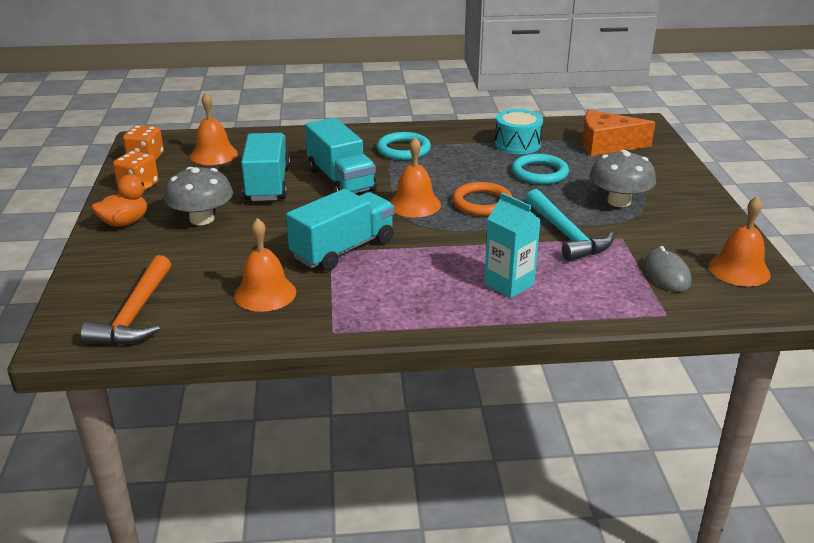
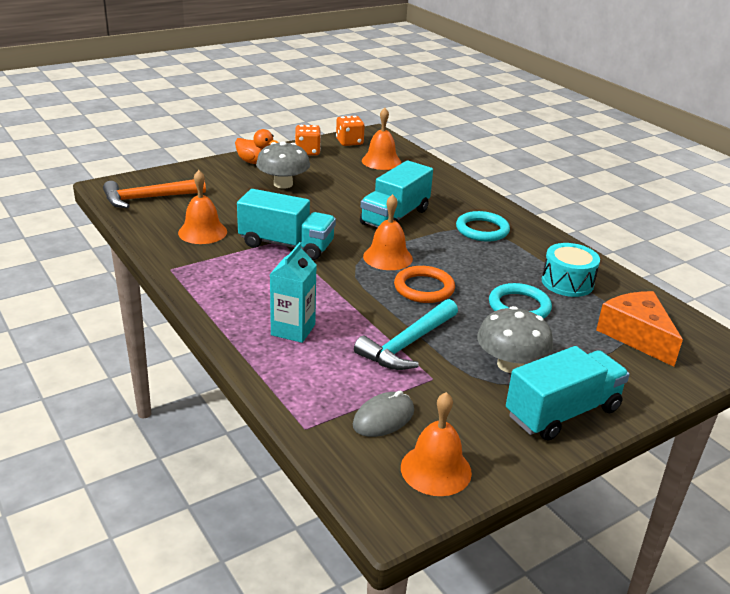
camera: 60 degrees right, 0 degrees up
turquoise truck [241,133,291,201] -> turquoise truck moved to [506,346,630,440]

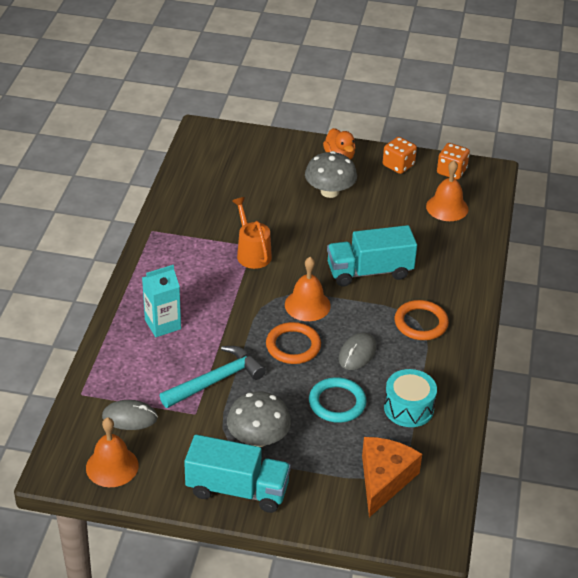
camera: 45 degrees right, 10 degrees up
orange hammer [103,179,206,208] -> none
orange bell [178,170,227,244] -> none
turquoise truck [237,189,336,260] -> orange watering can [232,197,272,269]
turquoise hammer [354,299,458,370] -> turquoise hammer turned 150 degrees clockwise [159,346,266,408]
turquoise ring [456,211,510,242] -> orange ring [395,300,449,340]
none -> grey mouse [338,332,376,370]

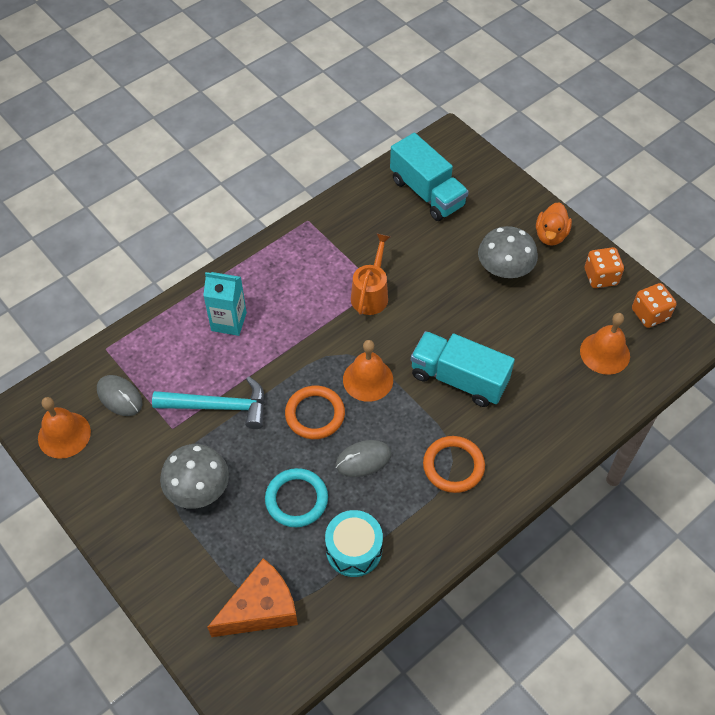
camera: 40 degrees right, 15 degrees up
turquoise truck [184,435,291,513] -> turquoise truck moved to [390,133,469,221]

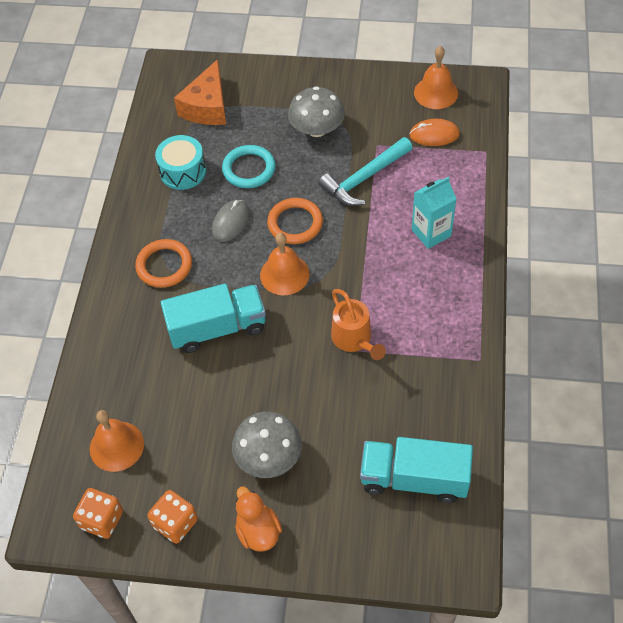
camera: 140 degrees right, 0 degrees up
grey mouse [97,375,142,416] -> orange mouse [409,119,460,146]

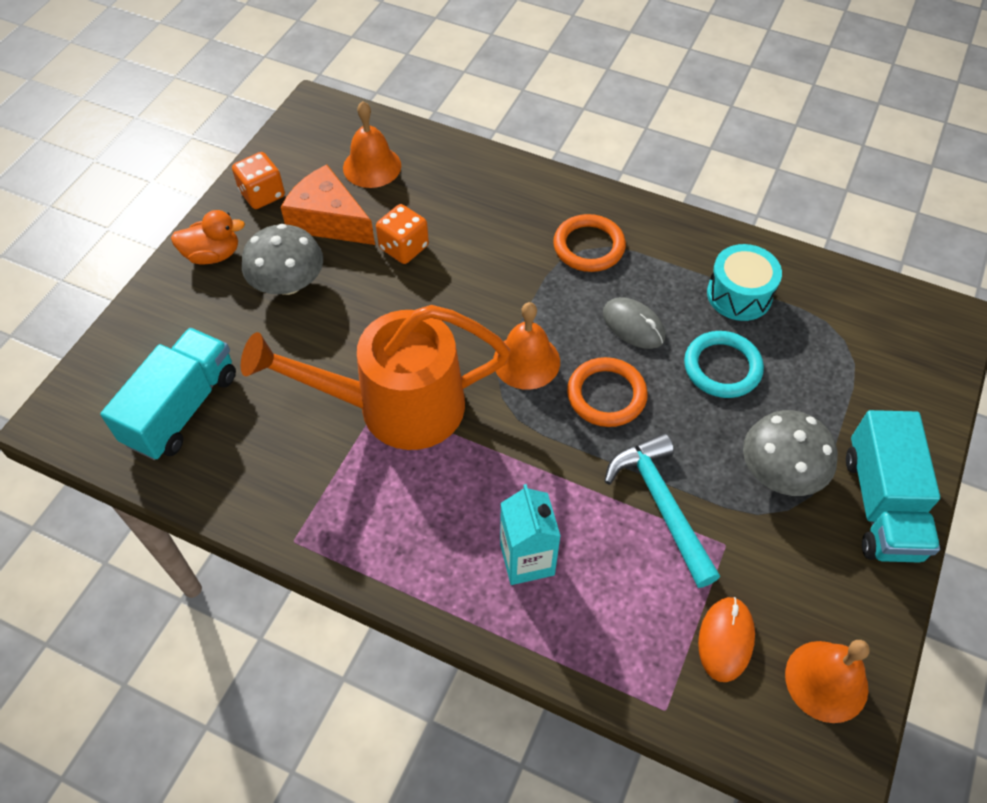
camera: 105 degrees right, 0 degrees up
orange dice [73,488,123,539] -> orange dice moved to [376,204,429,264]
turquoise truck [161,283,266,353] -> turquoise truck moved to [846,410,940,563]
orange cheese [174,59,226,125] -> orange cheese moved to [281,164,375,245]
orange watering can [331,289,386,360] -> orange watering can [241,305,510,450], size x1.90

